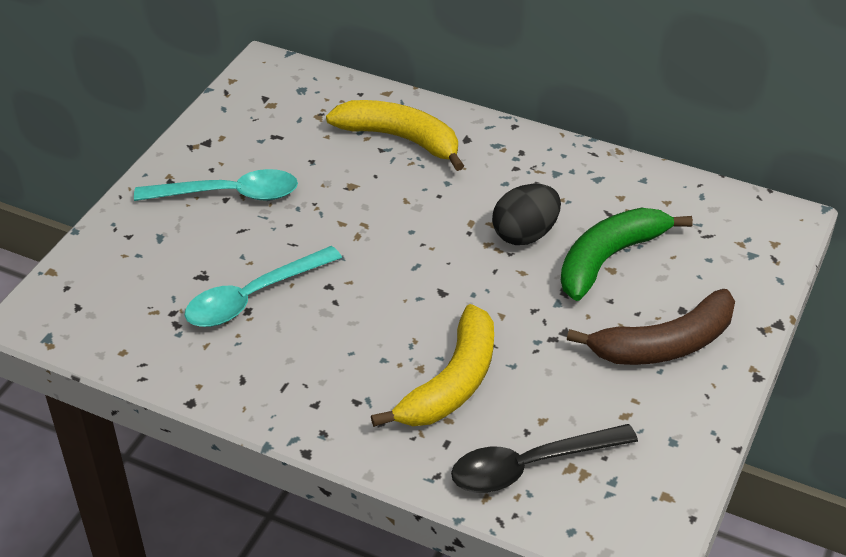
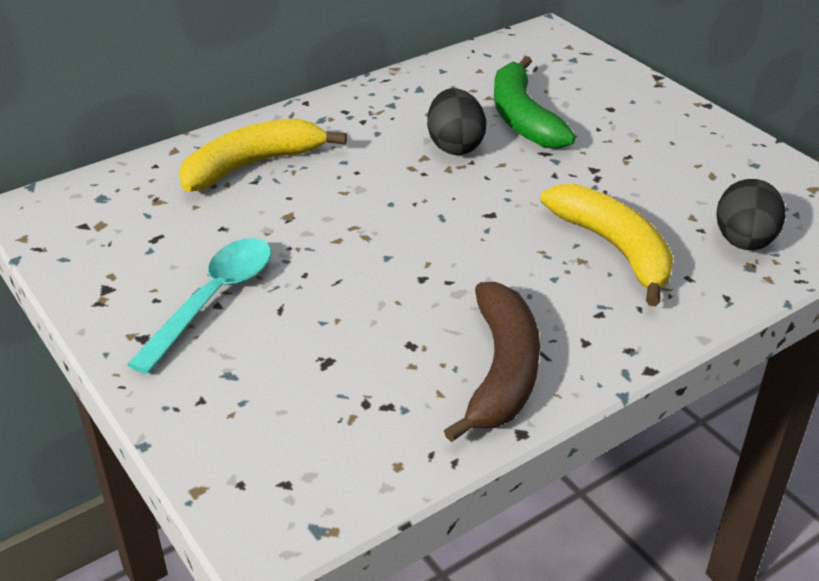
camera: 60 degrees left, 5 degrees down
turquoise spoon [184,246,342,327] -> none
black spoon [451,424,638,493] -> black egg [717,179,786,250]
brown banana [567,289,735,365] -> brown banana moved to [444,282,540,442]

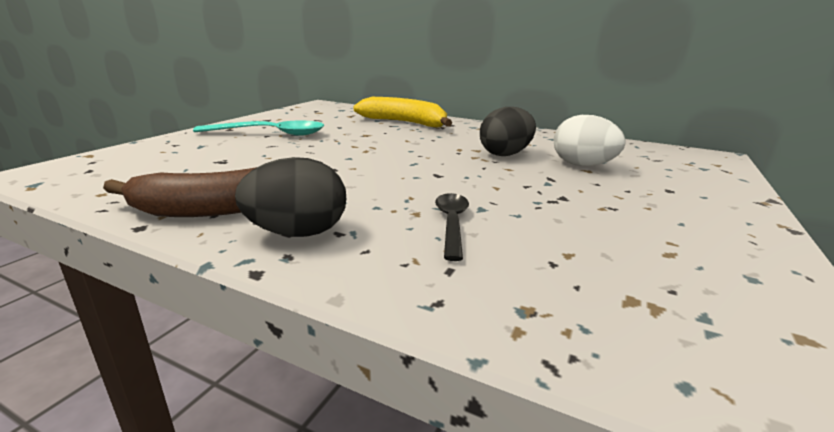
camera: 60 degrees right, 15 degrees down
green banana [494,56,576,149] -> white egg [554,115,626,166]
yellow banana [540,184,673,306] -> black spoon [435,193,469,261]
black egg [717,179,786,250] -> black egg moved to [235,157,346,237]

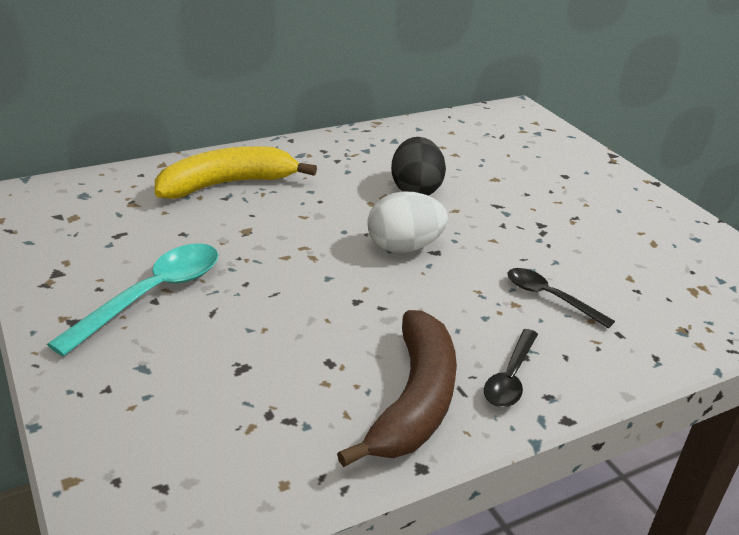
camera: 55 degrees left, 10 degrees up
black egg [235,157,346,237] -> black spoon [484,329,538,408]
white egg [554,115,626,166] -> white egg moved to [367,191,448,253]

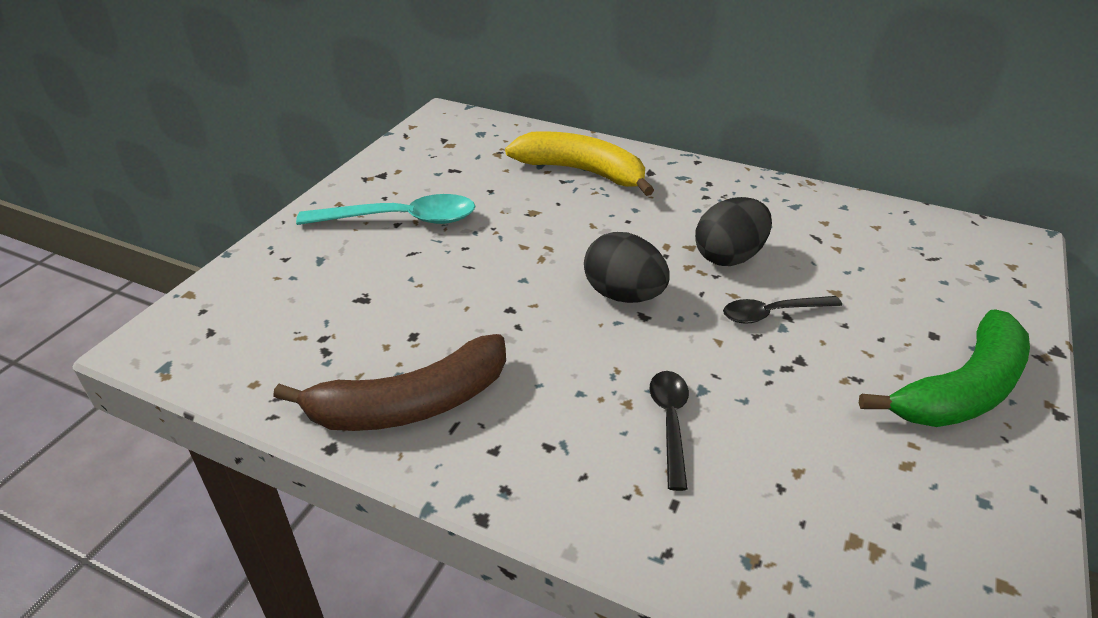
camera: 55 degrees right, 5 degrees up
white egg [367,191,448,253] -> black egg [584,232,670,303]
black spoon [484,329,538,408] -> black spoon moved to [723,296,842,324]
none -> green banana [859,309,1030,427]

